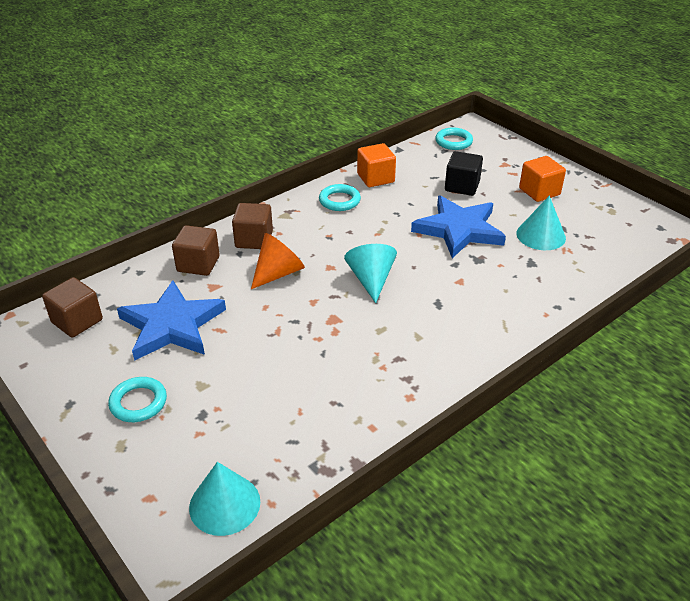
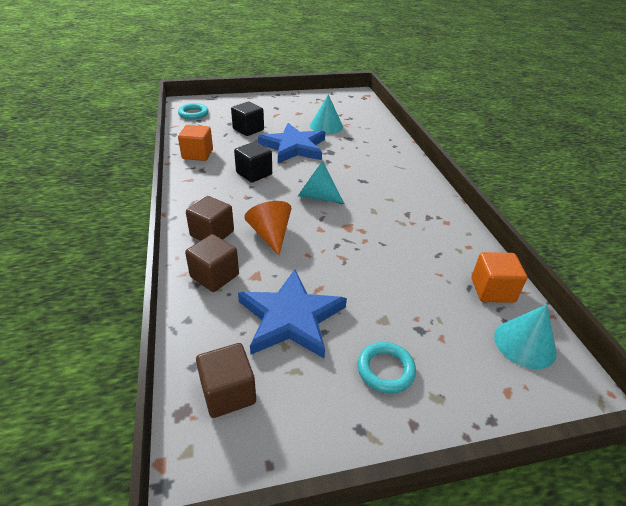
camera: 65 degrees left, 0 degrees up
turquoise ring [319,184,361,211] -> none
orange cube [519,156,566,202] -> orange cube moved to [472,252,527,303]
none -> black cube [234,141,272,183]

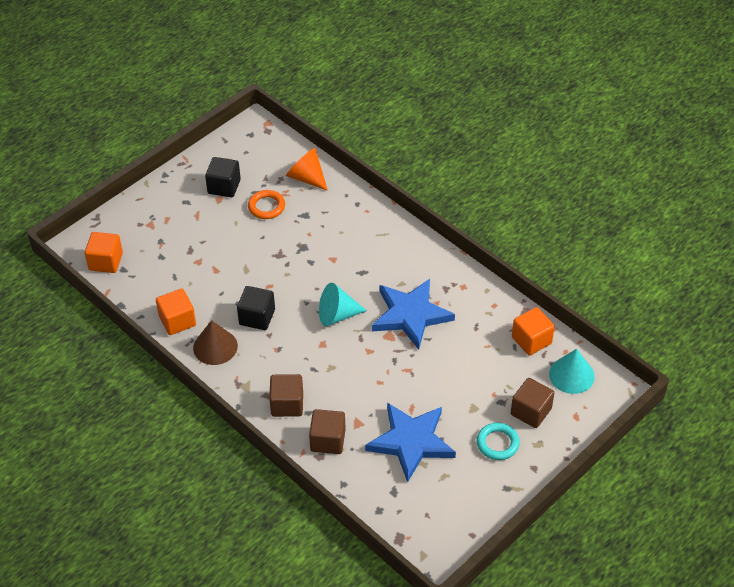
camera: 30 degrees left, 10 degrees up
turquoise ring [178,103,208,120] -> orange cube [85,232,123,273]
brown cube [196,343,256,418] -> brown cube moved to [511,378,554,428]
black cube [231,101,264,136] -> black cube moved to [205,157,241,198]
orange cone [244,201,292,255] -> orange cone moved to [286,148,328,191]
blue star [258,123,325,163] -> blue star moved to [372,279,455,350]
turquoise cone [310,94,343,134] -> orange ring [248,190,285,219]
none -> brown cone [193,320,238,365]

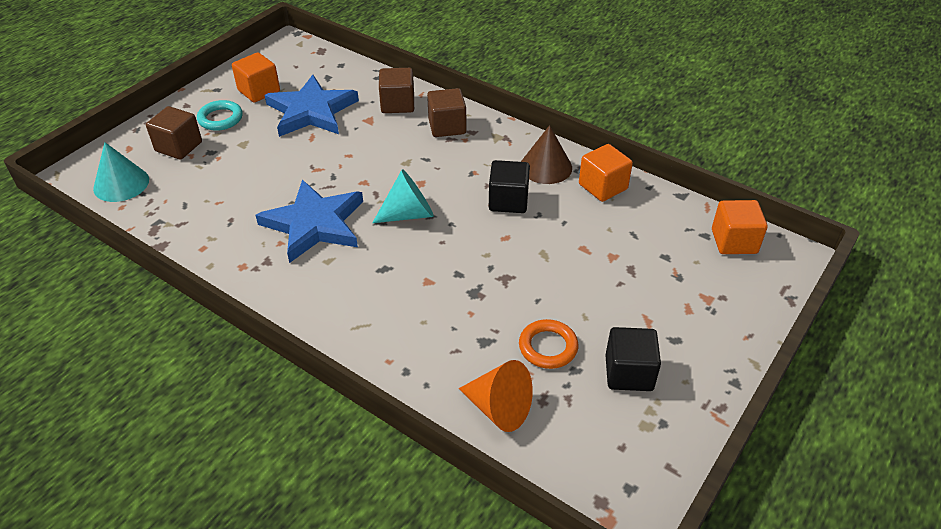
camera: 170 degrees right, 5 degrees down
orange cube [512,307,555,355] -> orange cube moved to [232,52,280,102]

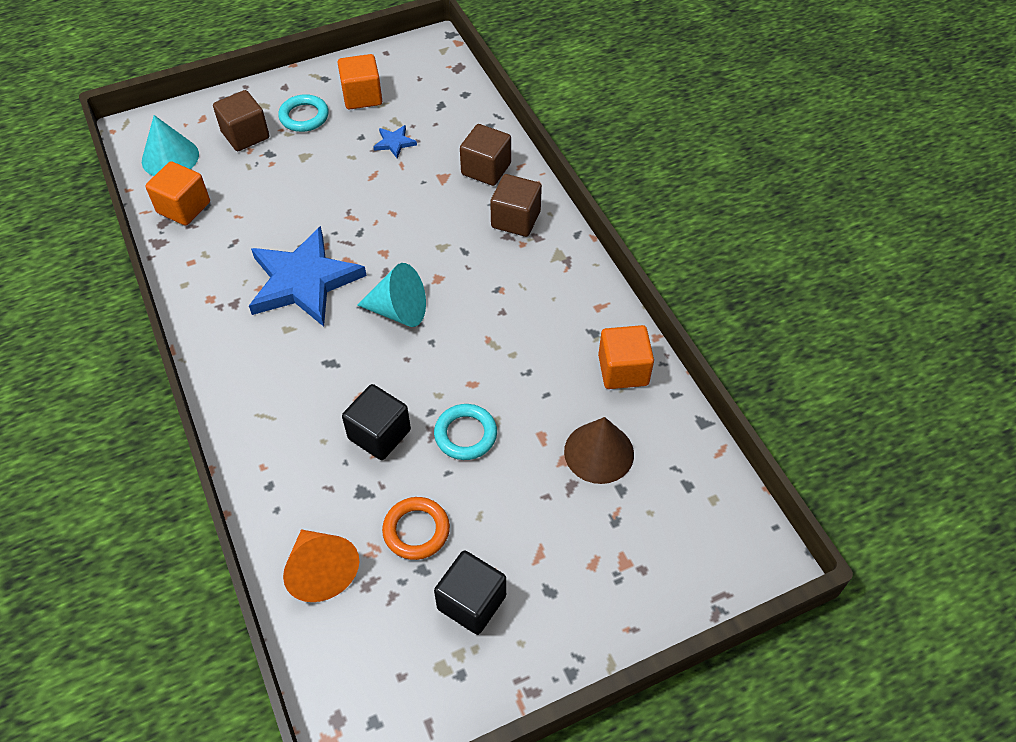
camera: 30 degrees right, 10 degrees up
blue star [265,75,359,137] -> blue star [373,125,417,158], size x0.41
black cube [489,160,530,213] -> black cube moved to [342,384,411,460]
brown cone [521,125,572,184] -> brown cone moved to [564,417,634,484]
orange cube [712,200,768,254] -> orange cube moved to [145,161,210,226]
none -> turquoise ring [434,404,497,460]

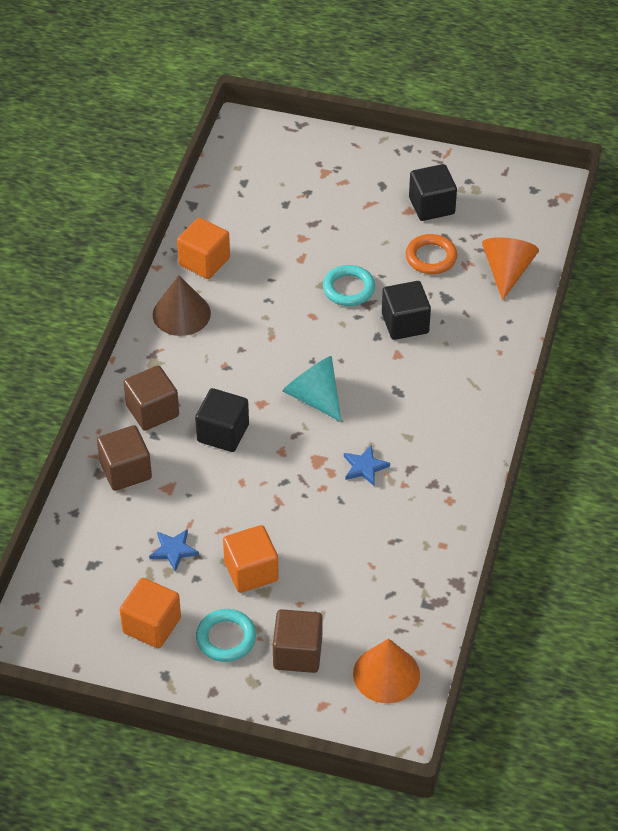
camera: 140 degrees left, 5 degrees down
turquoise cone [142,115,199,176] -> orange cone [353,639,420,703]
orange cube [145,161,210,226] -> orange cube moved to [223,525,279,593]
blue star [249,226,367,327] -> blue star [344,445,390,486], size x0.41
brown cone [564,417,634,484] -> brown cone moved to [153,275,211,336]
none -> black cube [195,388,249,452]

